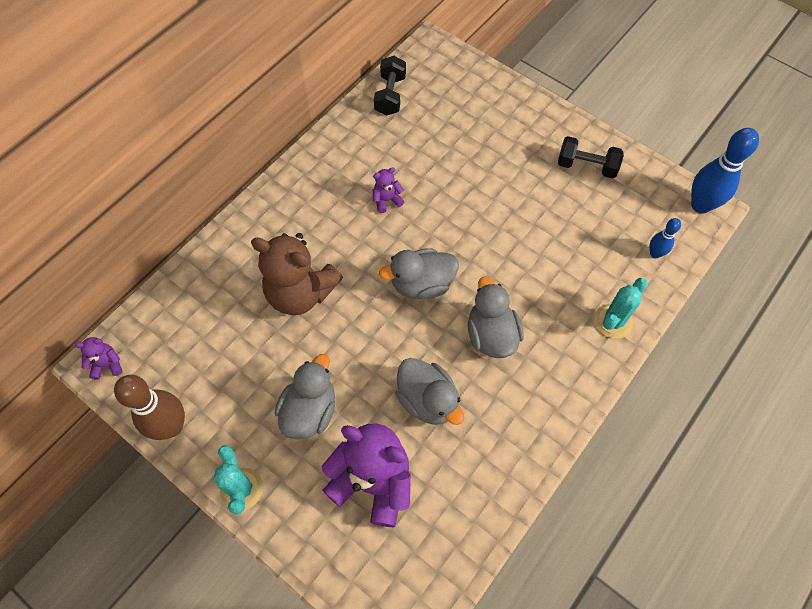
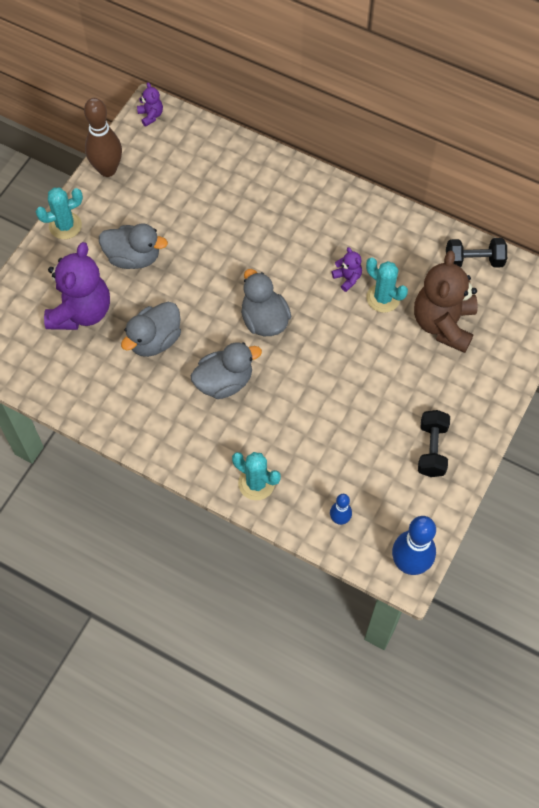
camera: 80 degrees right, 0 degrees up
brown teddy bear [251,233,343,315] -> brown teddy bear moved to [414,251,478,353]
none -> turquoise cactus [366,258,408,313]

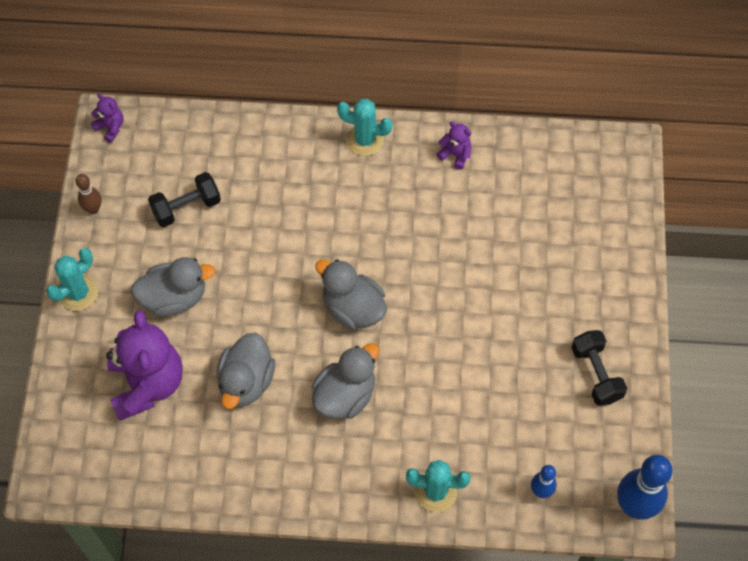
camera: 25 degrees left, 0 degrees up
brown bowling pin [84,98,122,177] -> brown bowling pin [75,174,101,214], size x0.53
purple teddy bear [332,247,362,292] -> purple teddy bear moved to [437,121,471,170]
turquoise cactus [366,258,408,313] -> turquoise cactus moved to [337,99,392,156]
brown teddy bear [414,251,478,353] -> none
black dumbbell [446,238,507,268] -> black dumbbell moved to [148,172,221,227]

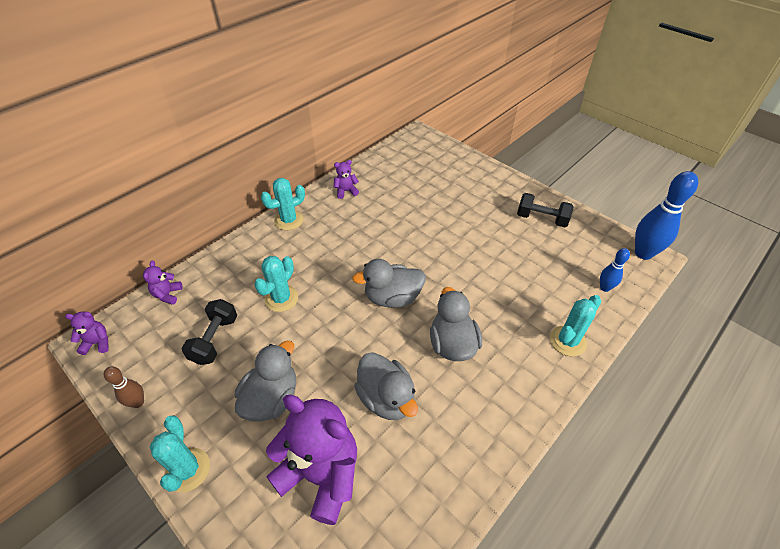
camera: 50 degrees left, 15 degrees down
none -> purple teddy bear [143,261,183,305]
none -> turquoise cactus [254,256,298,312]

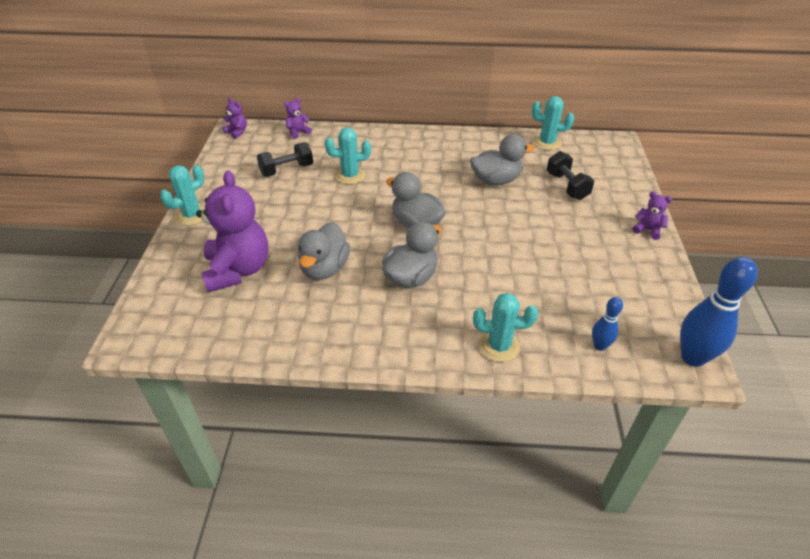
camera: 50 degrees right, 5 degrees down
brown bowling pin [104,366,144,408] -> none
grey duck [235,341,296,421] -> grey duck moved to [470,134,535,185]
turquoise cactus [261,178,305,230] -> turquoise cactus moved to [532,96,574,150]
purple teddy bear [334,160,359,199] -> purple teddy bear moved to [633,192,672,240]
black dumbbell [517,193,574,227] -> black dumbbell moved to [547,151,594,200]

